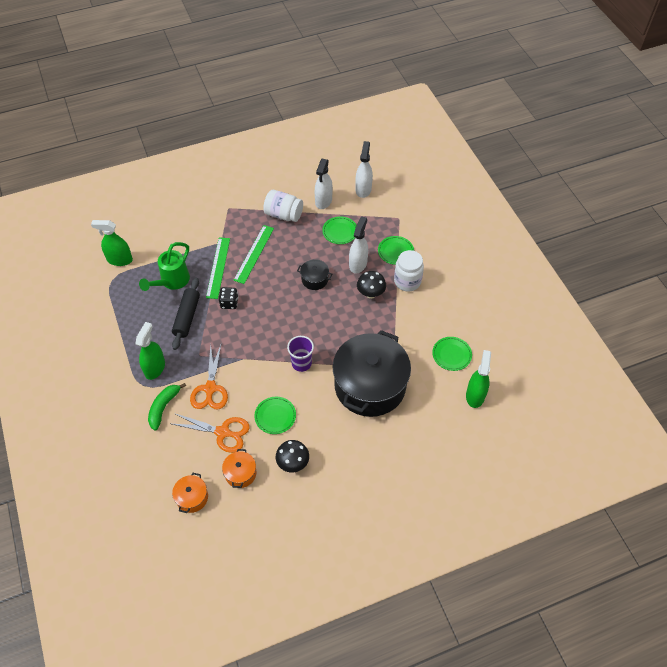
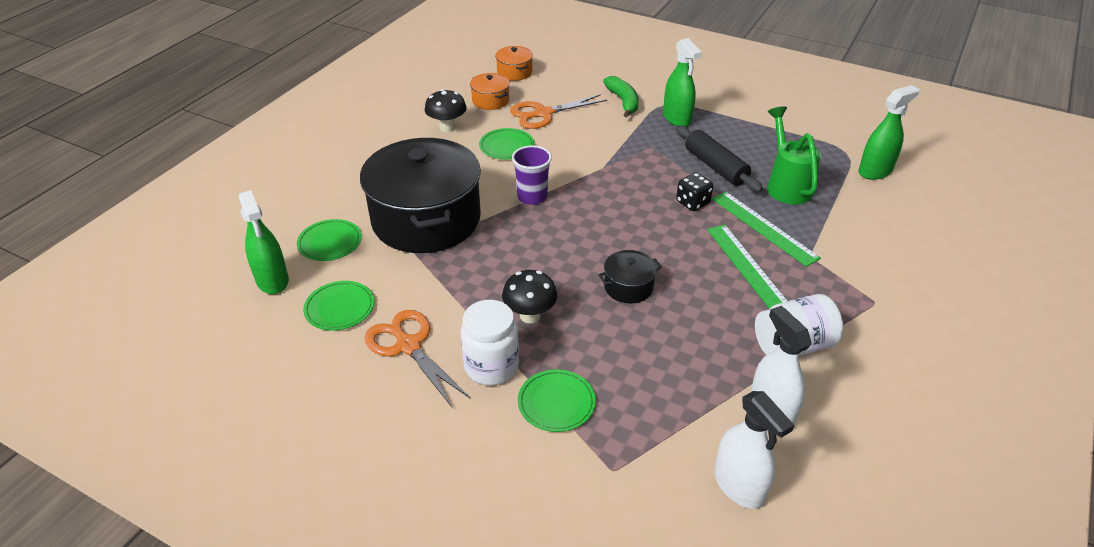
camera: 140 degrees right, 15 degrees down
orange scissors [190,345,228,409] -> orange scissors moved to [365,310,470,407]
green plate [322,217,357,244] -> green plate moved to [297,219,362,261]
white spray bottle [349,216,368,273] -> none

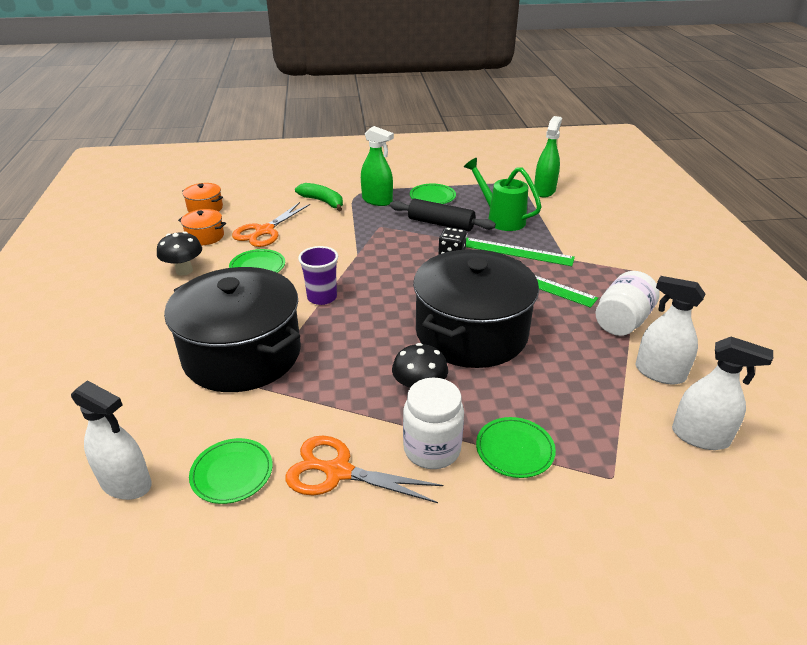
camera: 35 degrees left, 5 degrees down
green spray bottle [239,190,289,294] -> white spray bottle [71,380,152,500]
green plate [297,219,362,261] -> green plate moved to [410,184,456,204]
black pot [598,250,662,303] -> black pot [413,249,539,368], size x2.42

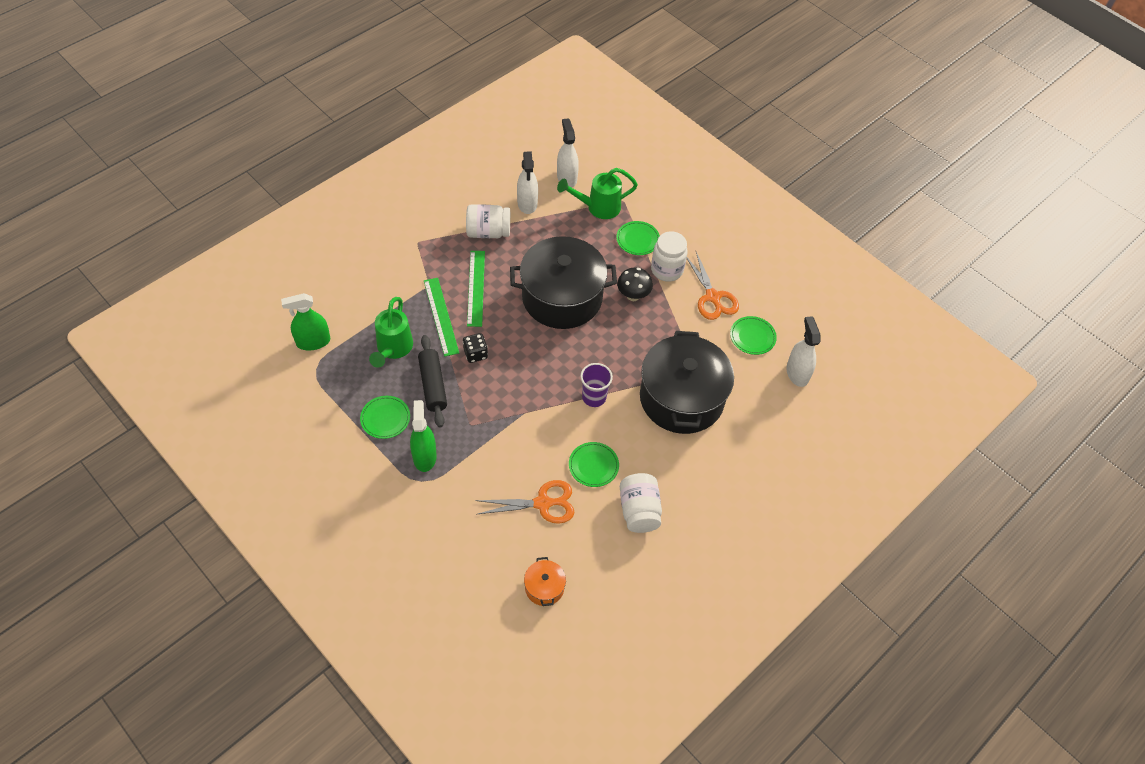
camera: 130 degrees left, 20 degrees up
black mushroom [157,232,202,276] -> white jar [620,473,662,533]
orange pot [178,209,226,246] -> none
green banana [295,183,343,211] -> none
none -> green watering can [557,168,638,219]

